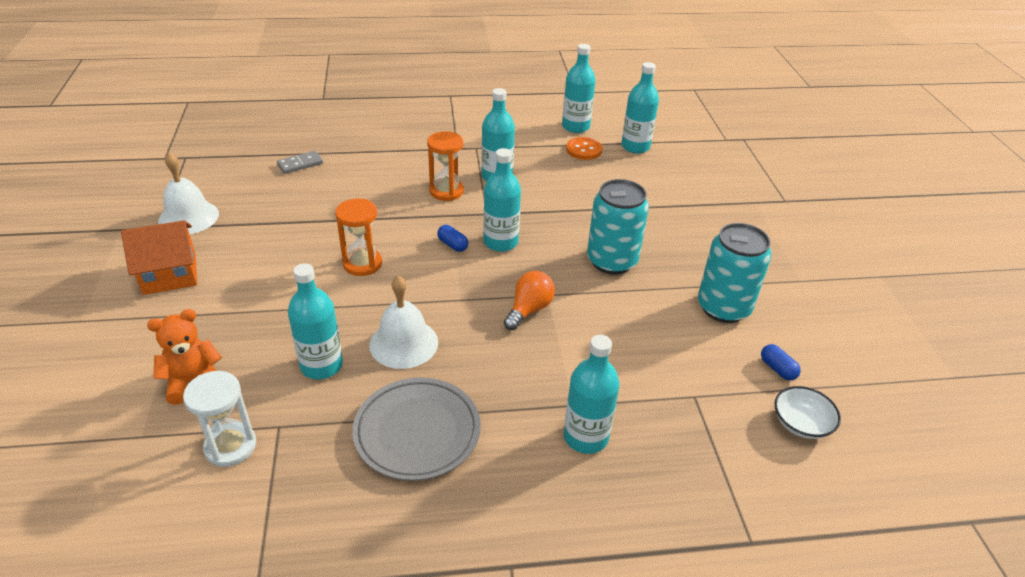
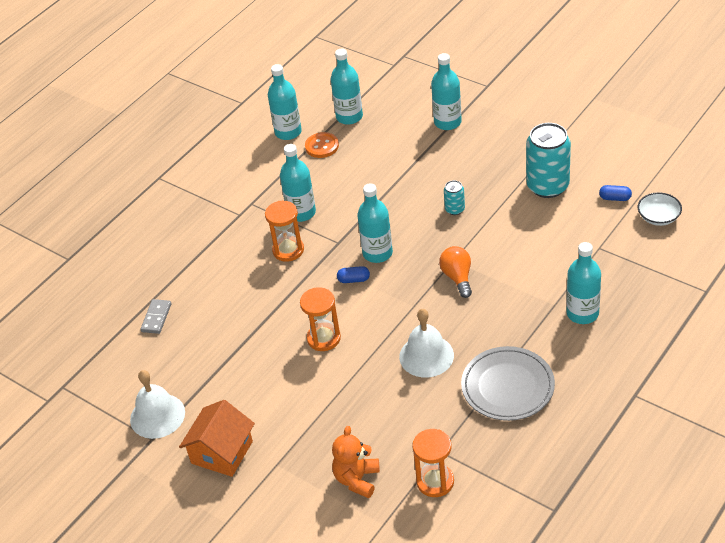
camera: 40 degrees left, 5 degrees up
white hourglass [183,371,256,467] -> orange hourglass [412,429,454,497]
turquoise bottle [288,263,343,380] -> turquoise bottle moved to [431,53,462,130]
turquoise can [587,179,649,275] -> turquoise can [444,180,465,215], size x0.47

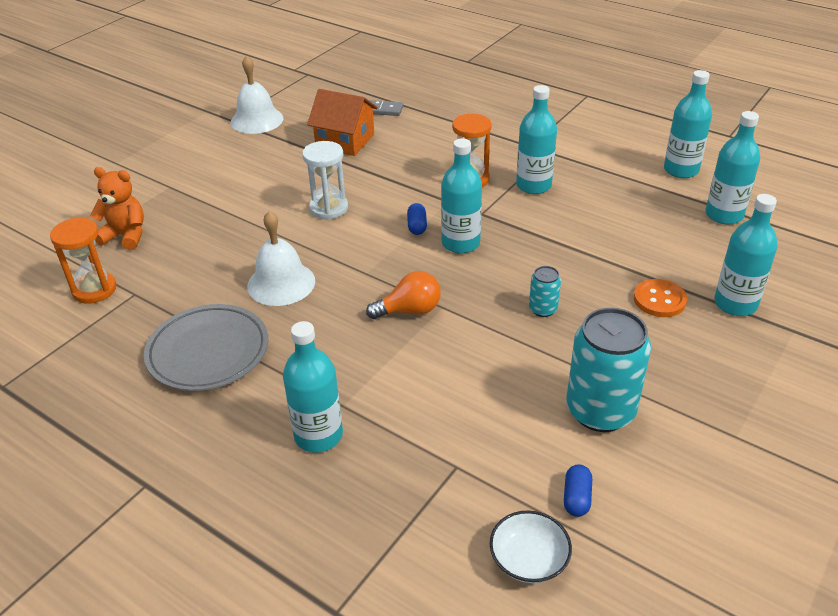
camera: 85 degrees right, 5 degrees down
orange house [179,400,255,477] -> orange house moved to [307,89,378,156]
orange hourglass [300,287,341,351] -> white hourglass [302,141,348,220]
orange button [305,132,339,158] -> orange button moved to [634,279,687,317]

